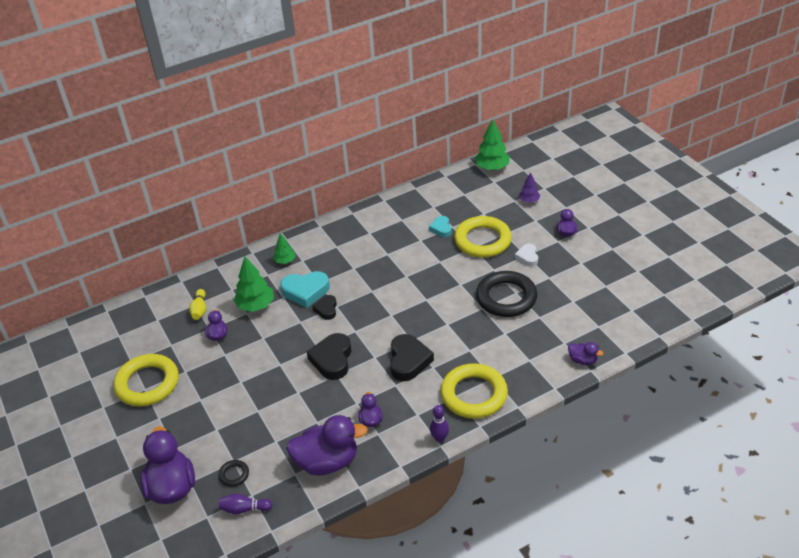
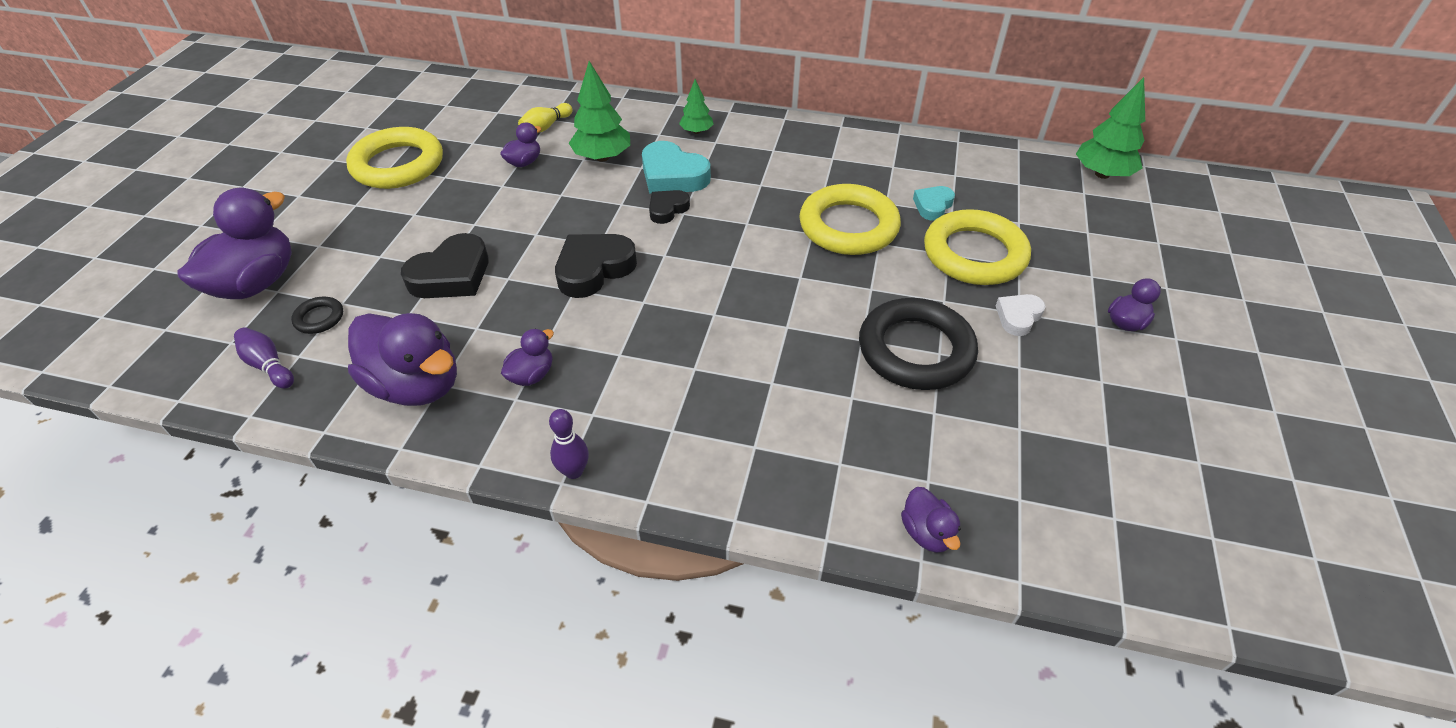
camera: 40 degrees right, 5 degrees up
black heart [390,334,434,381] -> black heart moved to [401,233,489,298]
yellow ring [441,363,508,419] -> yellow ring moved to [799,184,901,255]
purple tree [519,172,540,203] -> none

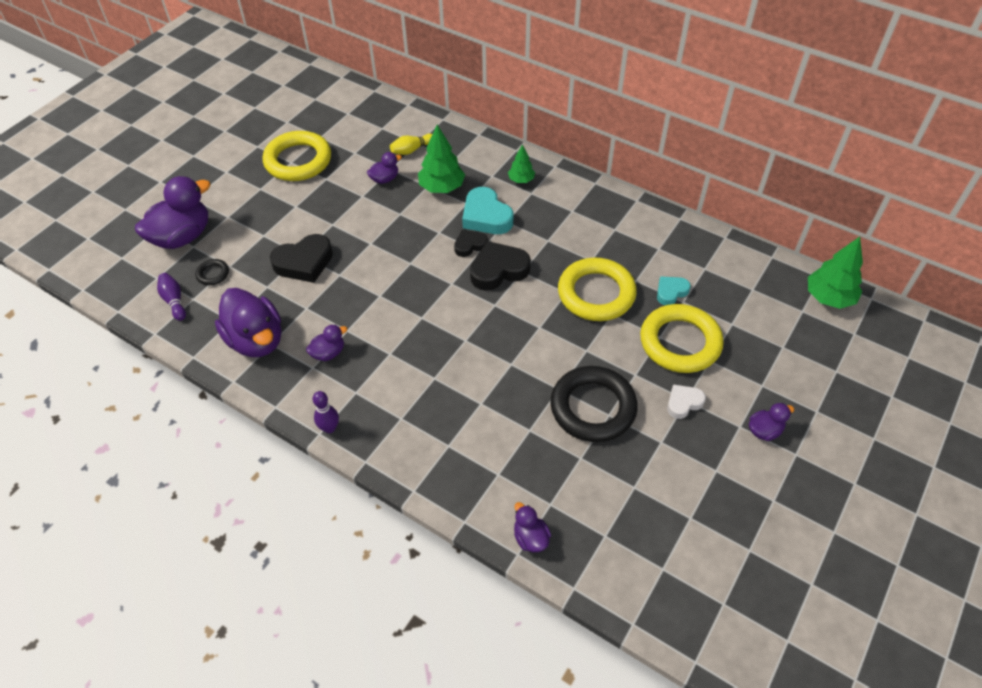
camera: 20 degrees right, 5 degrees up
black heart [555,234,637,298] -> black heart moved to [470,241,531,291]
purple duck [901,487,961,553] -> purple duck turned 150 degrees clockwise [514,502,551,552]

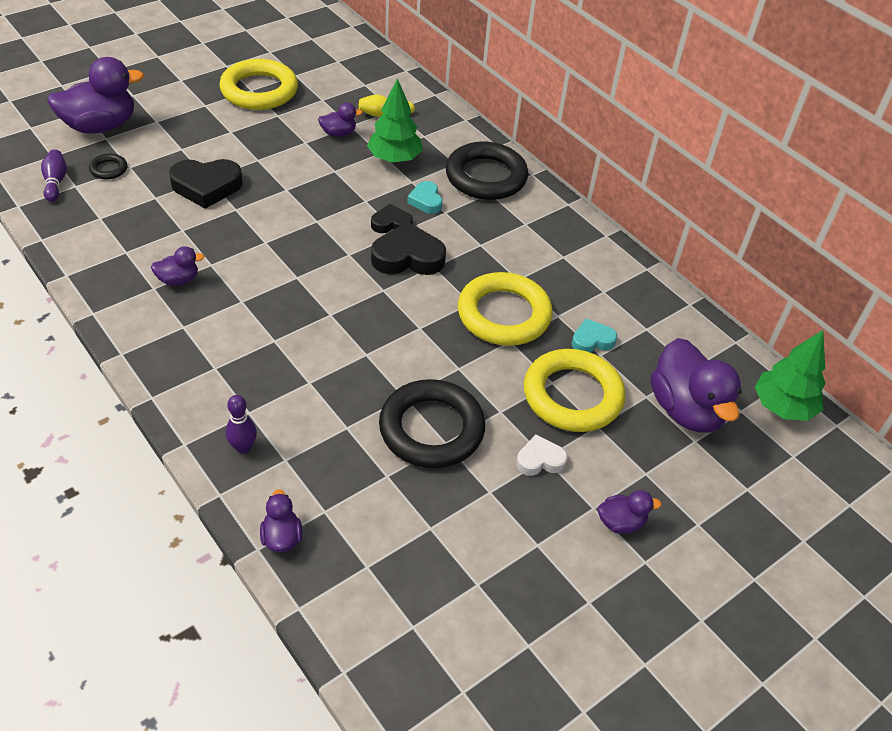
camera: 15 degrees right, 5 degrees down
purple duck [215,288,281,357] -> purple duck moved to [651,338,742,433]
purple bowling pin [313,391,339,433] -> purple bowling pin moved to [226,395,257,454]
turquoise heart [462,187,513,234] -> turquoise heart [407,181,442,214], size x0.58
green tree [508,145,535,183] -> black ring [446,142,528,200]

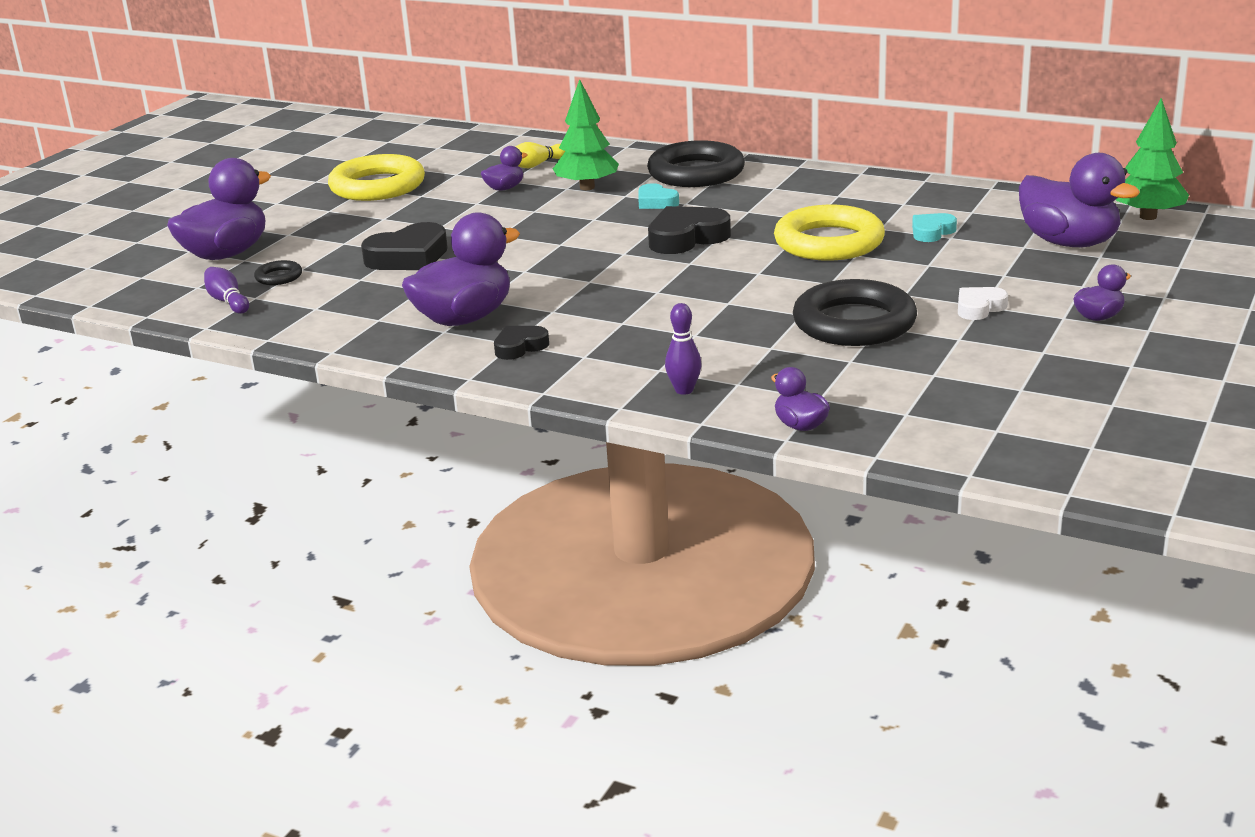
camera: 20 degrees left, 20 degrees down
purple duck [151,246,205,285] -> purple duck [402,212,520,326], size x2.07
black heart [371,204,413,233] -> black heart moved to [494,326,549,360]
yellow ring [524,349,625,432] -> none

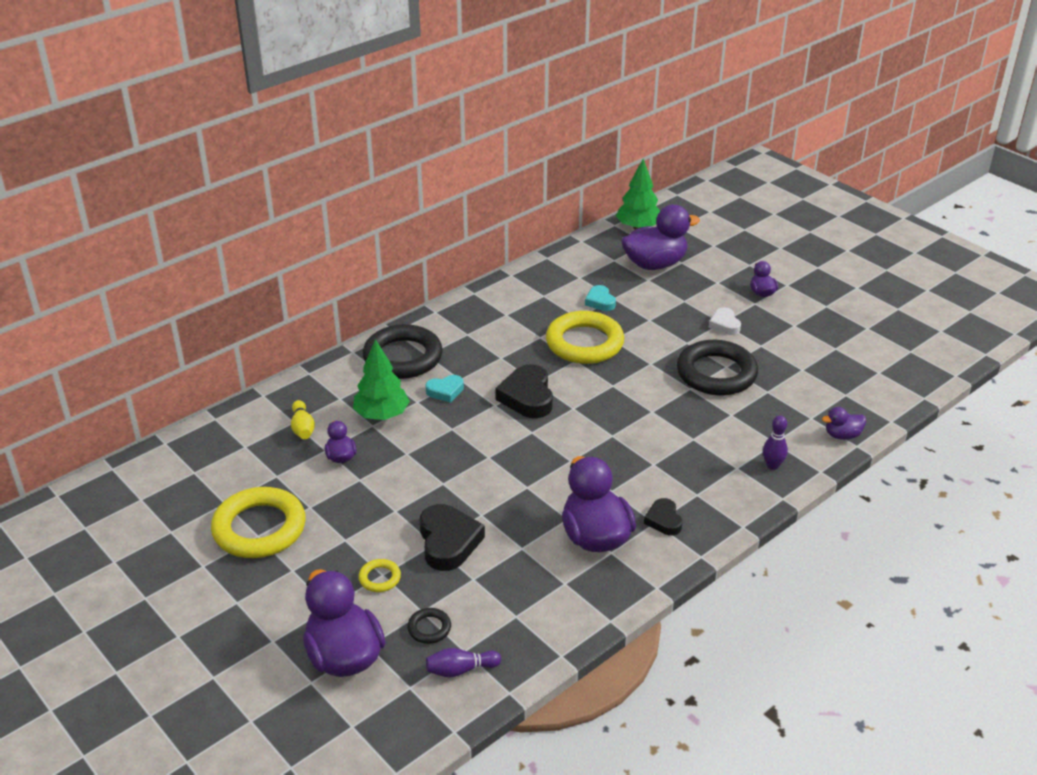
camera: 70 degrees left, 10 degrees up
none -> yellow ring [359,559,401,592]

